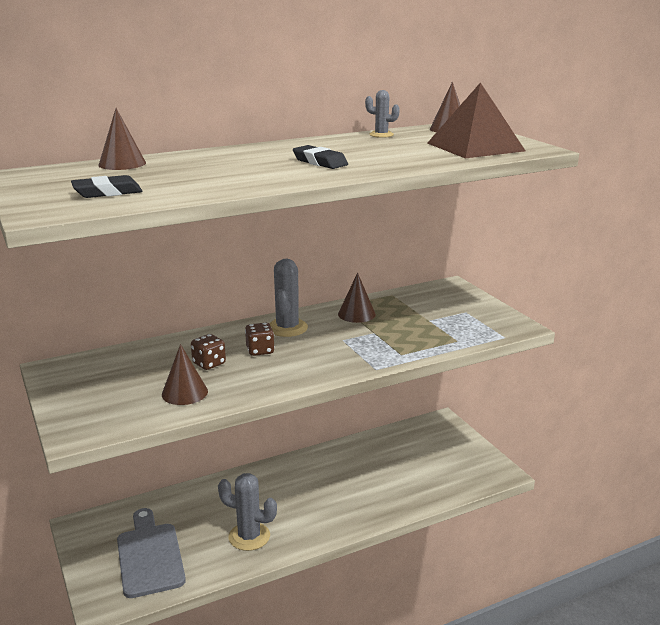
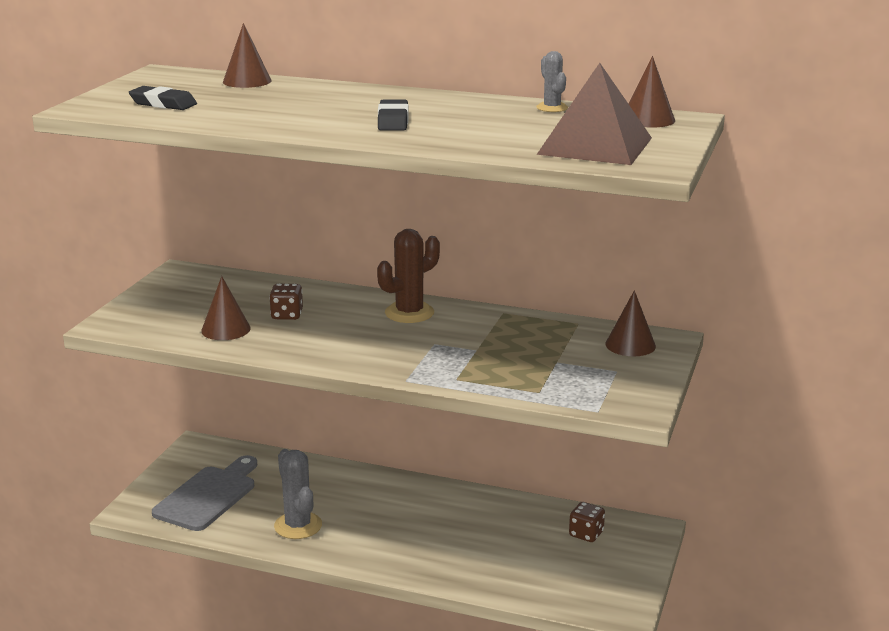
camera: 45 degrees right, 0 degrees up
brown dice [245,323,275,356] -> brown dice moved to [569,502,605,542]
grey cactus [269,259,308,337] -> brown cactus [377,229,440,323]
brown cone [338,273,376,323] -> brown cone moved to [605,290,656,356]

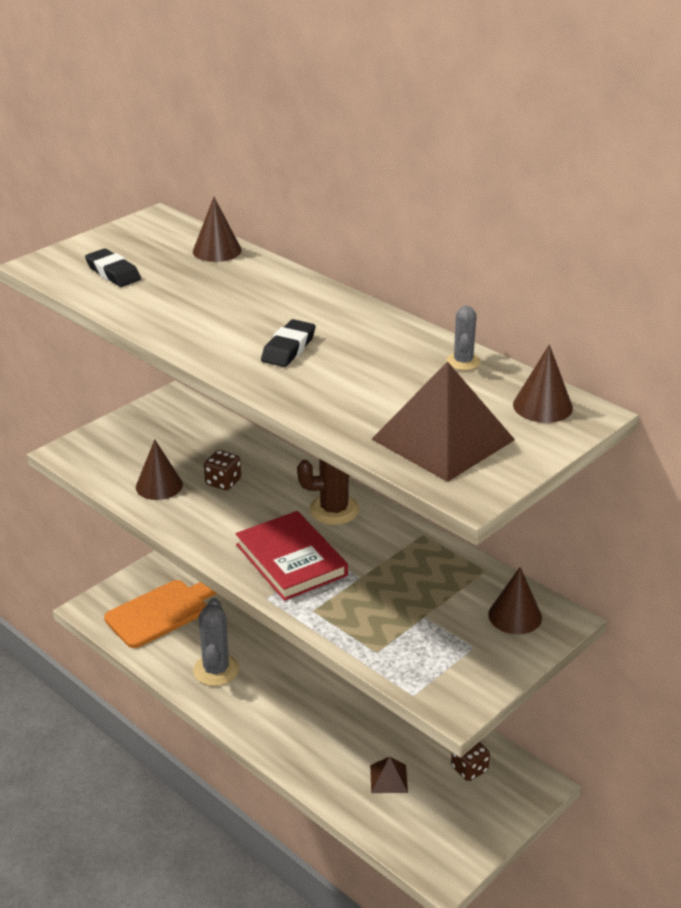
camera: 25 degrees right, 10 degrees up
grey cutting board [152,455,257,531] -> orange cutting board [104,580,218,648]
none -> red book [236,511,348,601]
none -> brown pyramid [370,757,408,793]

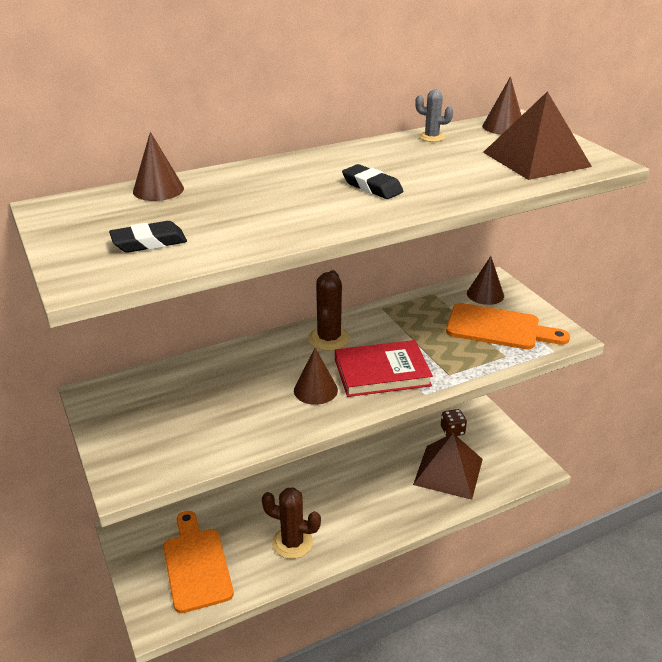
camera: 70 degrees left, 0 degrees up
brown cone [136,439,183,500] -> brown cone moved to [294,348,338,405]
grey cactus [193,598,239,686] -> brown cactus [262,487,321,559]
brown dice [204,450,241,490] -> none
brown pyramid [370,757,408,793] -> brown pyramid [413,433,483,500], size x2.19
none -> orange cutting board [446,303,570,349]

